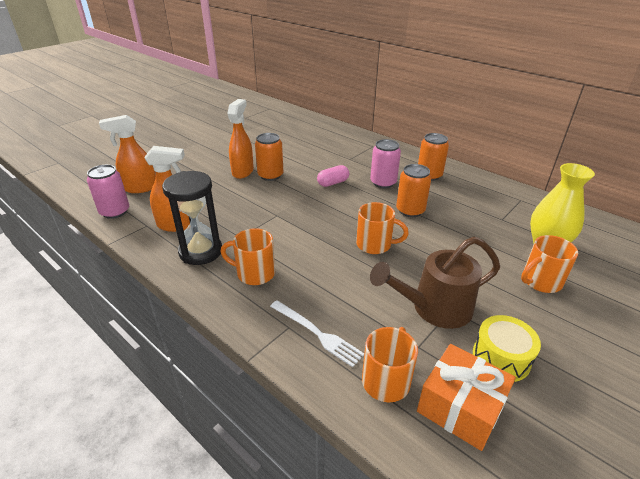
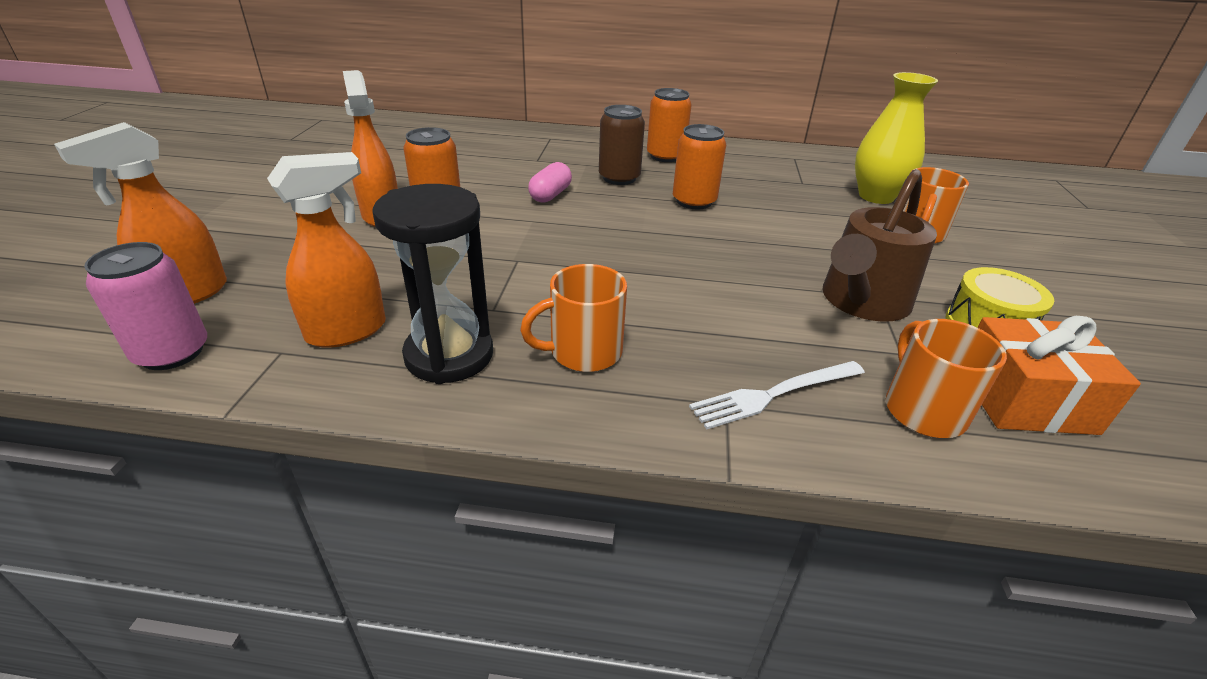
camera: 35 degrees left, 0 degrees up
white fork [270,300,364,367] -> white fork turned 150 degrees clockwise [689,361,865,429]
orange mug [356,202,409,254] -> none
pink can [370,139,401,188] -> brown can [599,105,645,185]

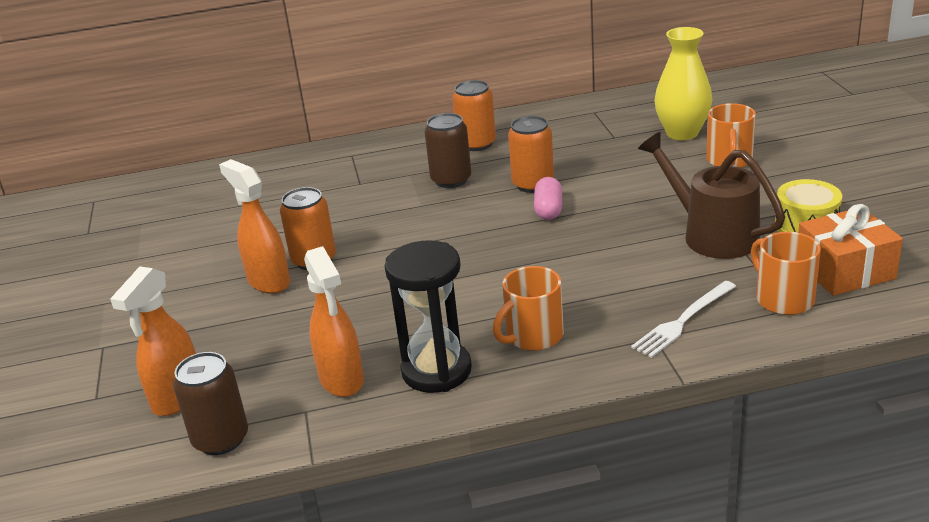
camera: 15 degrees left, 5 degrees down
pink can [84,242,207,370] -> brown can [173,352,248,455]
orange spray bottle [267,152,386,348] -> orange spray bottle turned 120 degrees clockwise [304,246,364,397]
pink capsule [528,162,572,203] -> pink capsule moved to [534,177,562,220]
brown watering can [822,169,937,322] -> brown watering can turned 120 degrees clockwise [638,132,785,259]

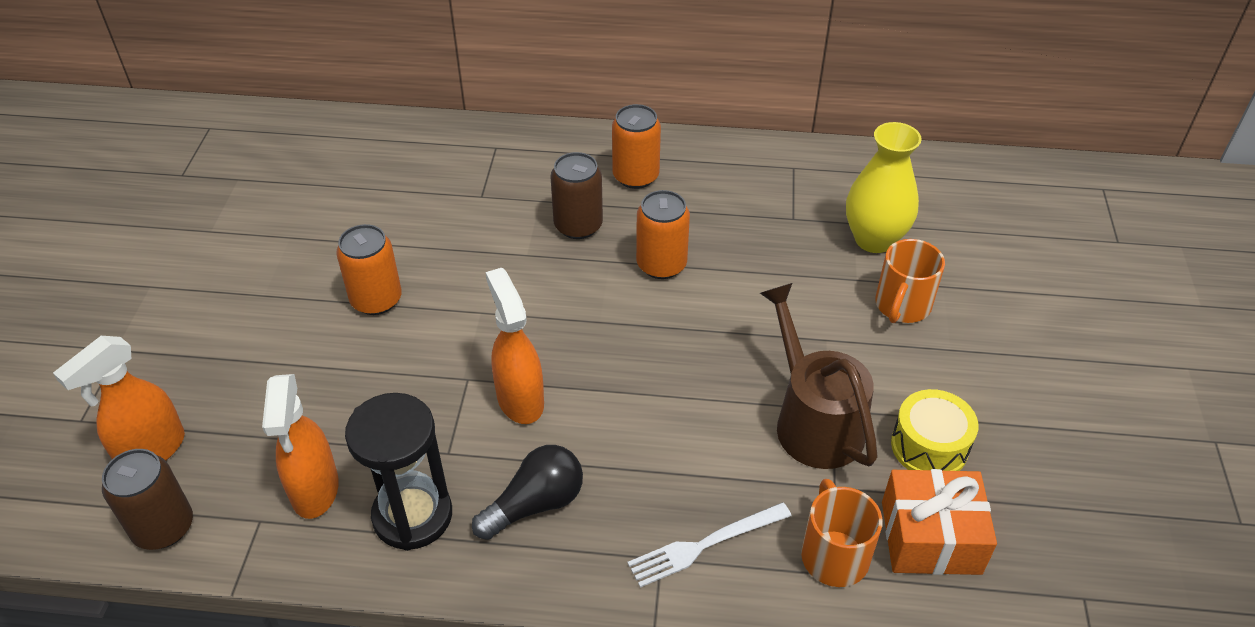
camera: 15 degrees right, 15 degrees up
orange spray bottle [219,159,290,294] -> orange spray bottle moved to [486,268,544,424]
orange mug [493,266,564,351] -> black light bulb [472,445,583,540]
pink capsule [534,177,562,220] -> none

